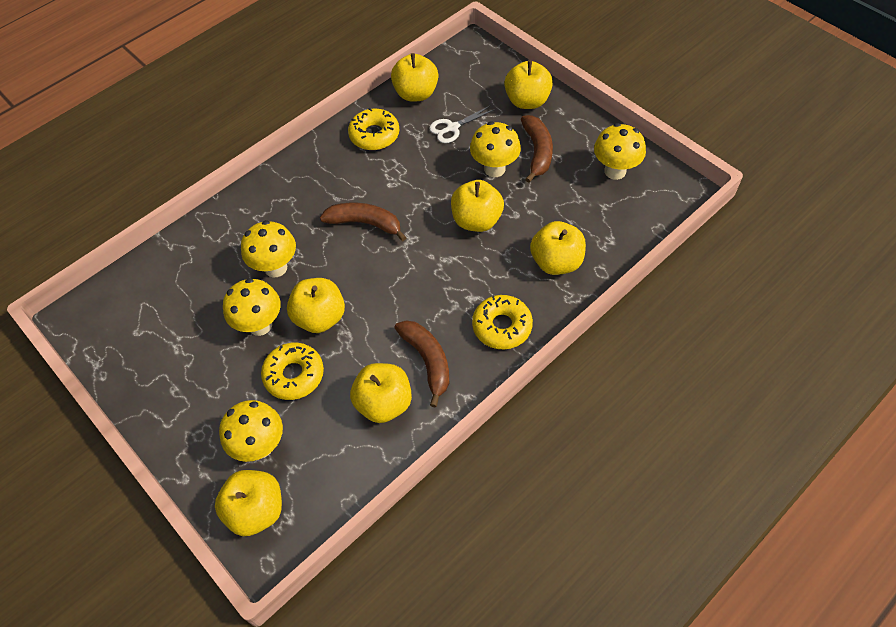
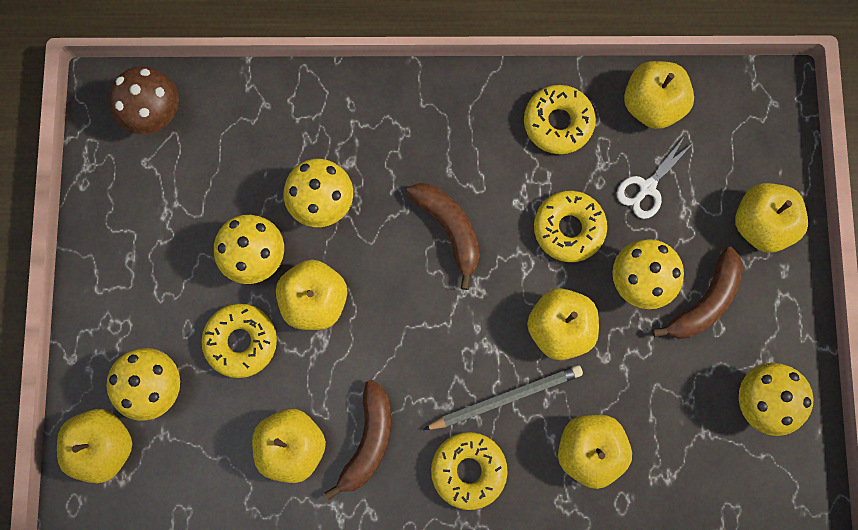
camera: 40 degrees right, 20 degrees up
white scissors [429,105,495,143] -> white scissors turned 60 degrees counterclockwise [617,136,694,219]
none -> brown mushroom [109,67,179,134]
none -> grey pencil [423,365,583,430]
none -> yellow donut [534,191,607,262]

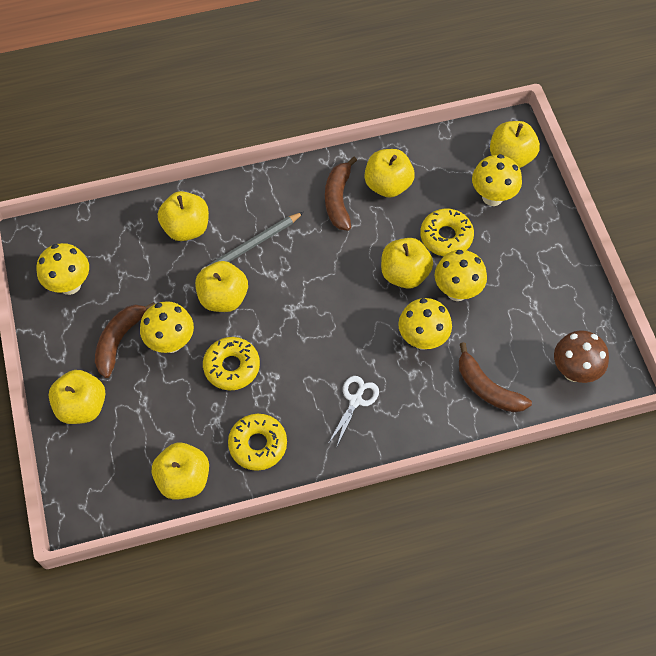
camera: 165 degrees right, 15 degrees down
brown banana [406,183,480,290] -> brown banana moved to [459,342,532,412]
yellow donut [431,432,508,510] -> none
white scissors [617,136,694,219] -> white scissors moved to [328,376,379,448]

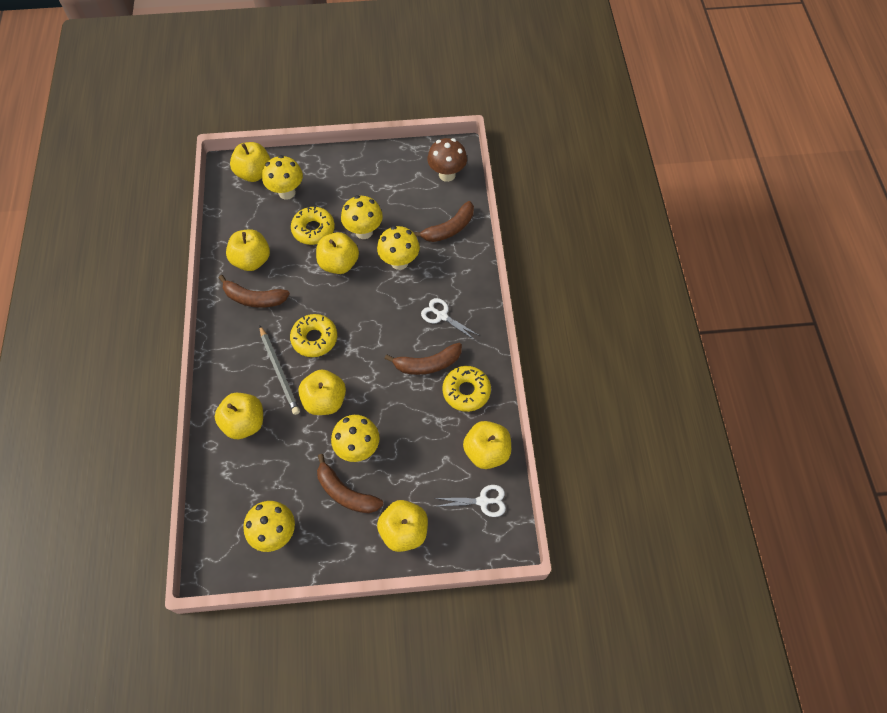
camera: 80 degrees left, 0 degrees up
yellow donut [203,337,260,390] -> yellow donut moved to [290,314,337,357]
none -> brown banana [385,343,462,375]
none -> white scissors [435,485,506,517]

